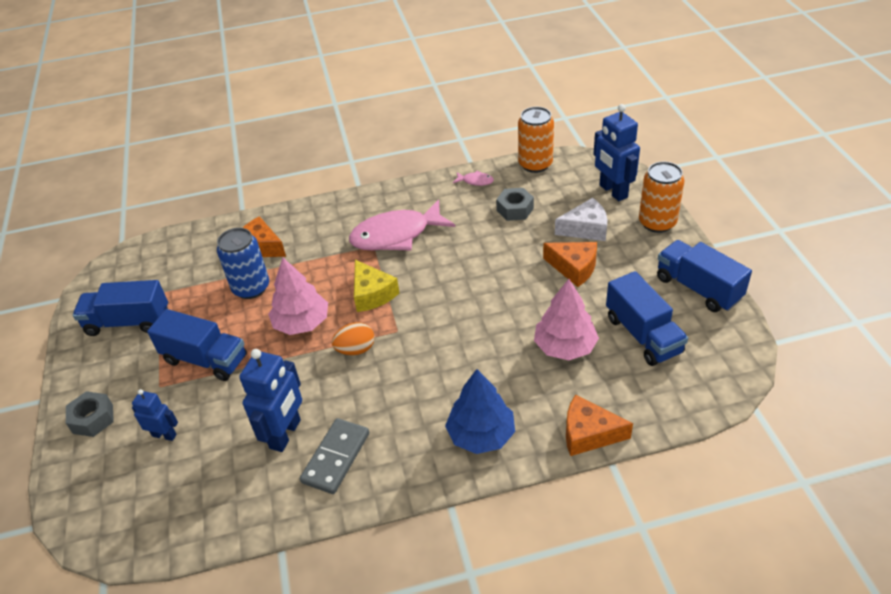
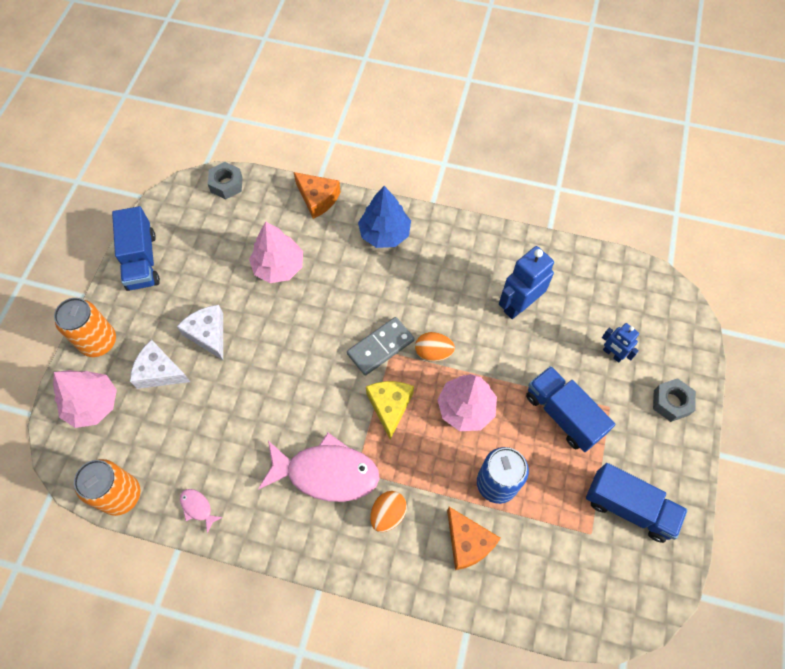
camera: 155 degrees left, 20 degrees up
grey domino [300,418,369,494] -> grey domino moved to [347,317,414,376]
grey nut [496,188,534,221] -> grey nut moved to [208,162,243,199]
orange cheese [543,242,597,287] -> white cheese [177,305,223,360]
blue robot [593,104,640,201] -> pink tree [53,370,117,428]
blue truck [606,271,688,366] -> none
none -> orange egg [370,491,407,532]

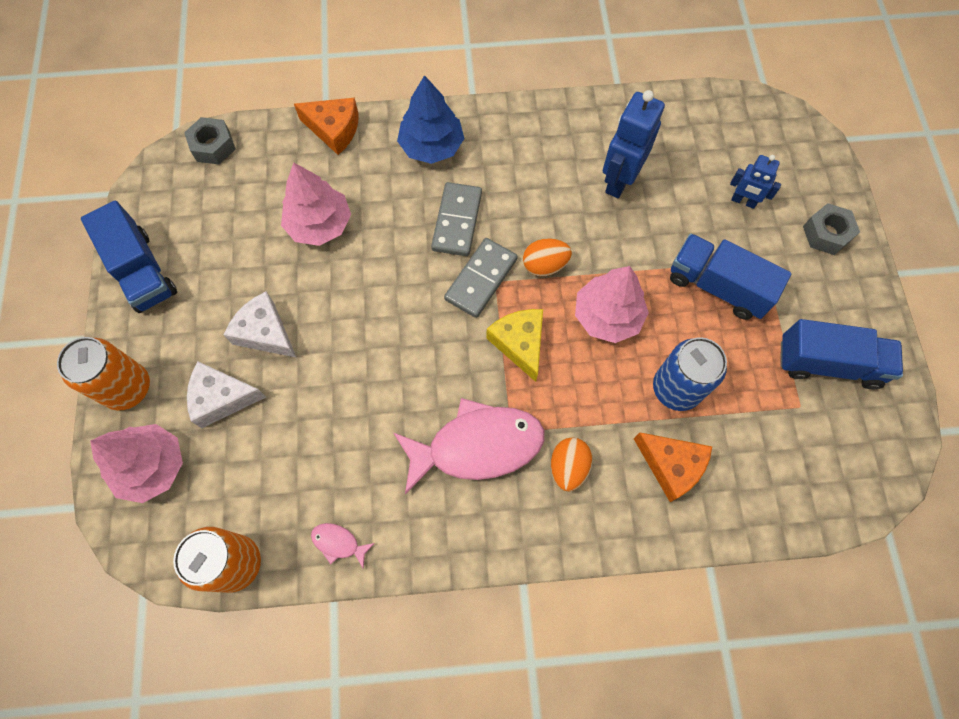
camera: 20 degrees left, 5 degrees up
none -> grey domino [431,182,482,256]

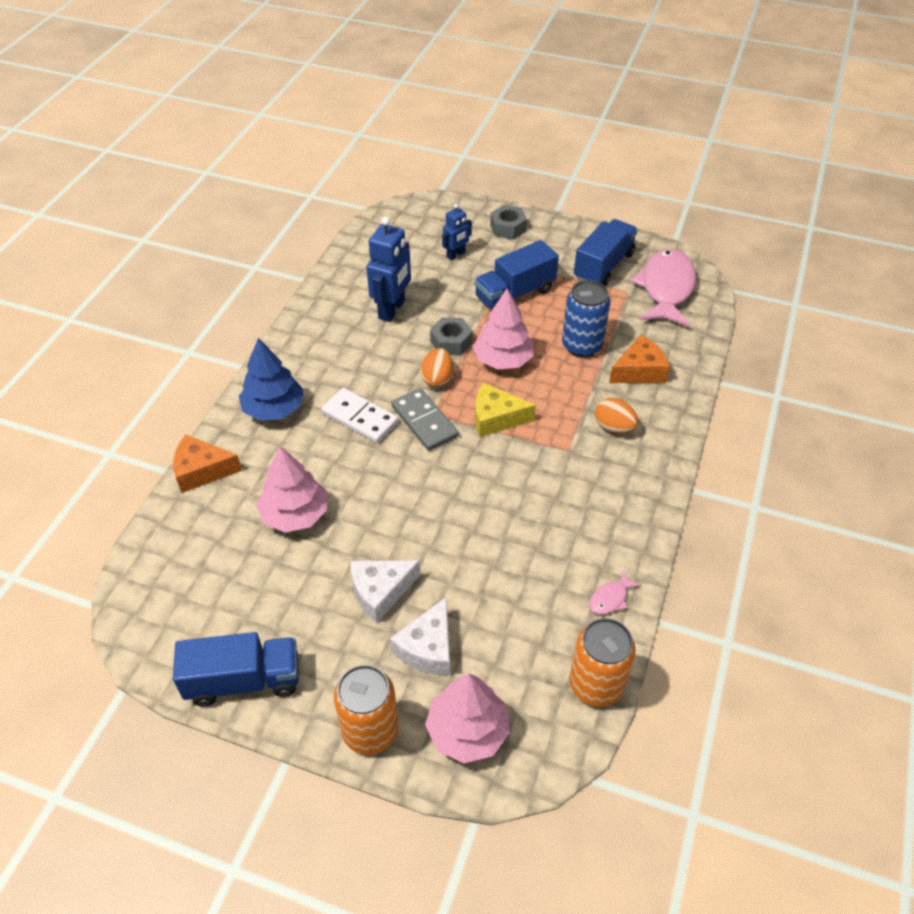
camera: 65 degrees left, 20 degrees down
grey nut [184,117,236,164] -> grey nut moved to [430,317,473,355]
orange cheese [294,98,359,155] -> orange cheese turned 135 degrees counterclockwise [173,434,242,493]
pink fish [394,398,544,494] -> pink fish moved to [631,249,696,327]
grey domino [431,182,482,256] -> white domino [321,388,398,443]
blue robot [603,90,665,198] -> blue robot turned 120 degrees counterclockwise [366,217,411,322]

